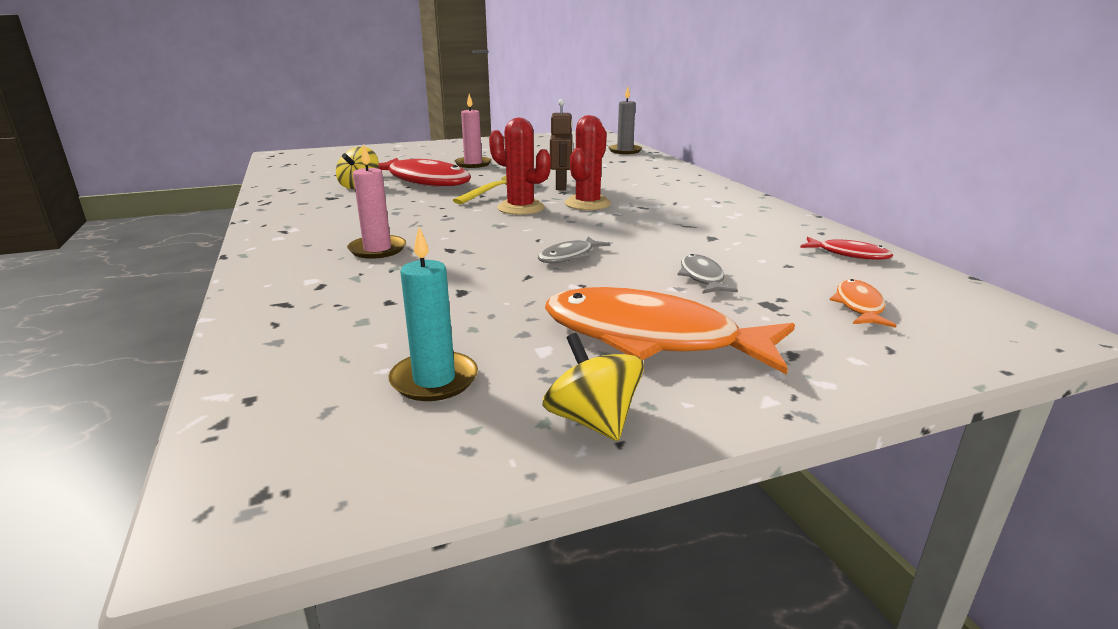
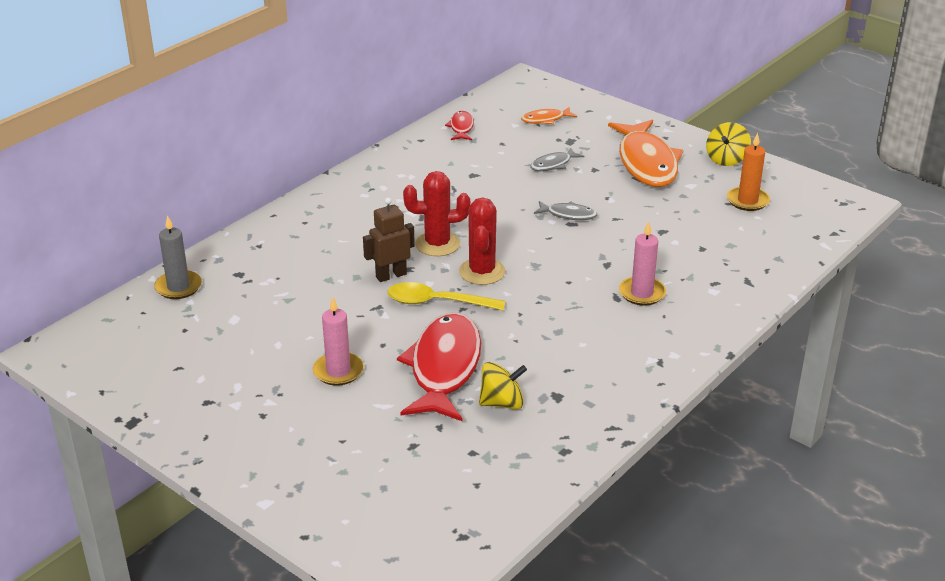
camera: 120 degrees left, 10 degrees up
turquoise candle [389,227,478,401] -> orange candle [727,133,770,211]

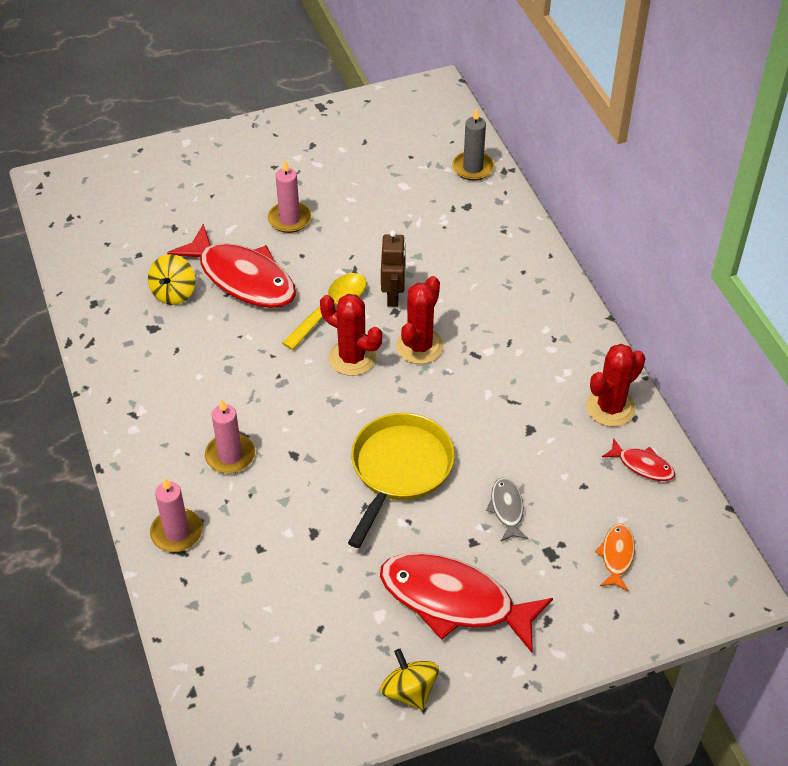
camera: 120 degrees right, 15 degrees up
grey fish [534,201,597,220] -> yellow pan [348,413,455,548]
orange fish [608,120,684,187] -> red fish [380,552,553,653]
orange candle [727,133,770,211] -> none
none -> pink candle [150,478,203,552]
none -> red cactus [586,344,645,427]

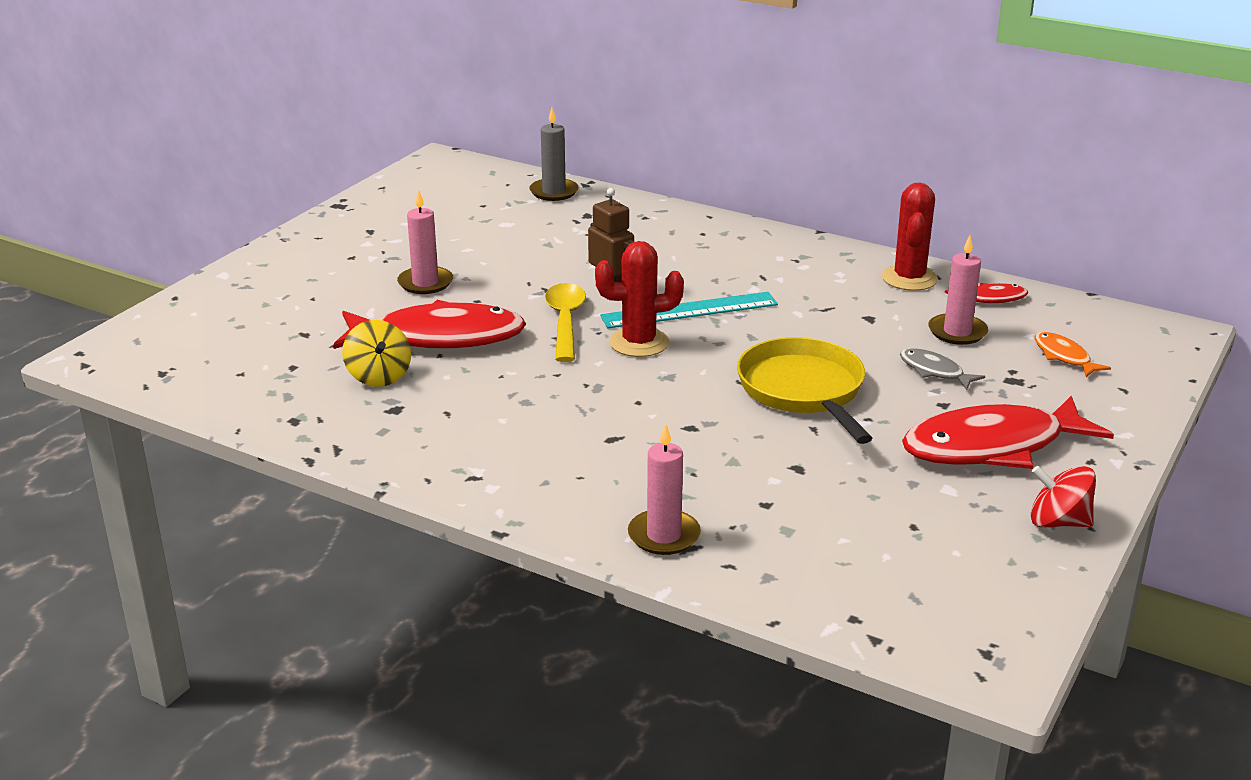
camera: 40 degrees left, 20 degrees down
pink candle [205,399,255,474] -> pink candle moved to [928,235,988,345]
yellow spinning top [380,649,439,710] -> red spinning top [1031,466,1096,528]
red cactus [396,276,444,364] -> turquoise ruler [600,292,778,328]

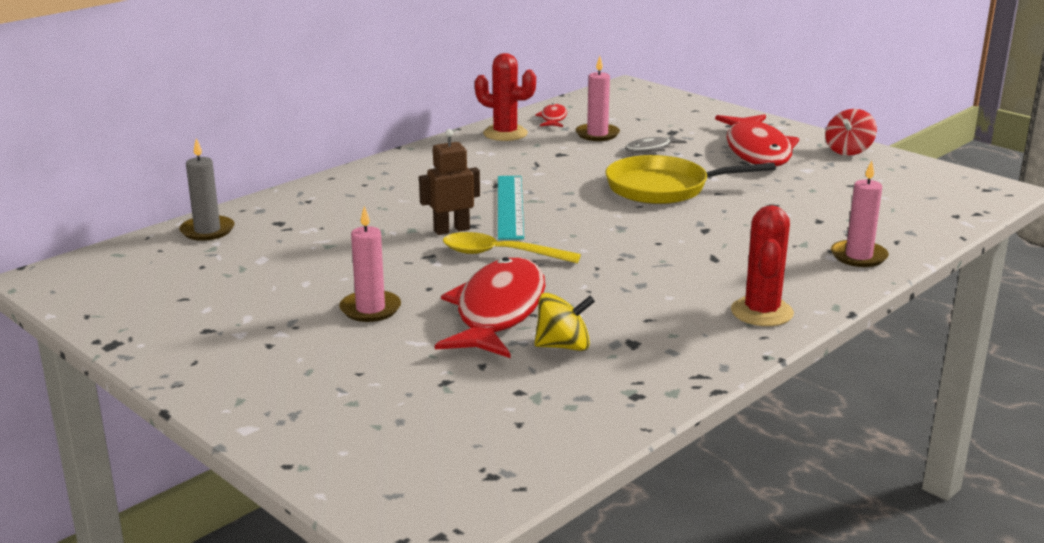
camera: 75 degrees left, 5 degrees down
red cactus [595,241,684,357] -> red cactus moved to [731,205,794,326]
orange fish [1035,332,1111,377] -> none

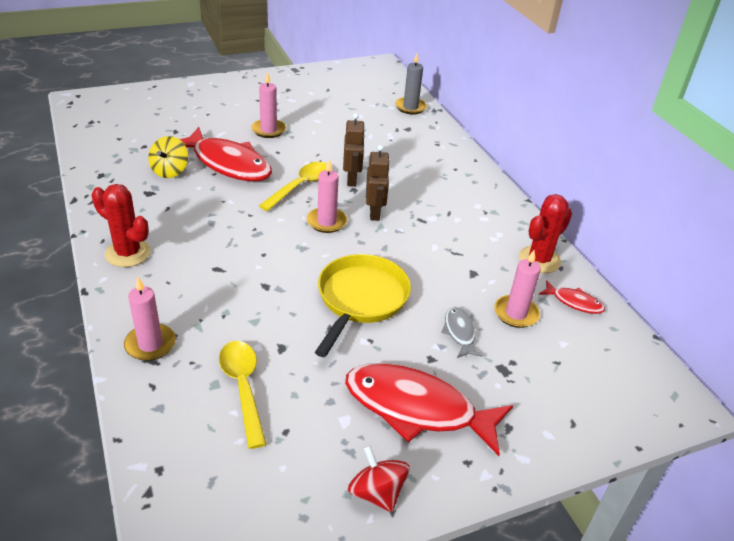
camera: 110 degrees right, 15 degrees up
turquoise ruler [498,176,524,240] -> brown robot [366,145,390,221]
none -> yellow spoon [219,341,267,449]
none -> pink candle [307,160,347,233]

